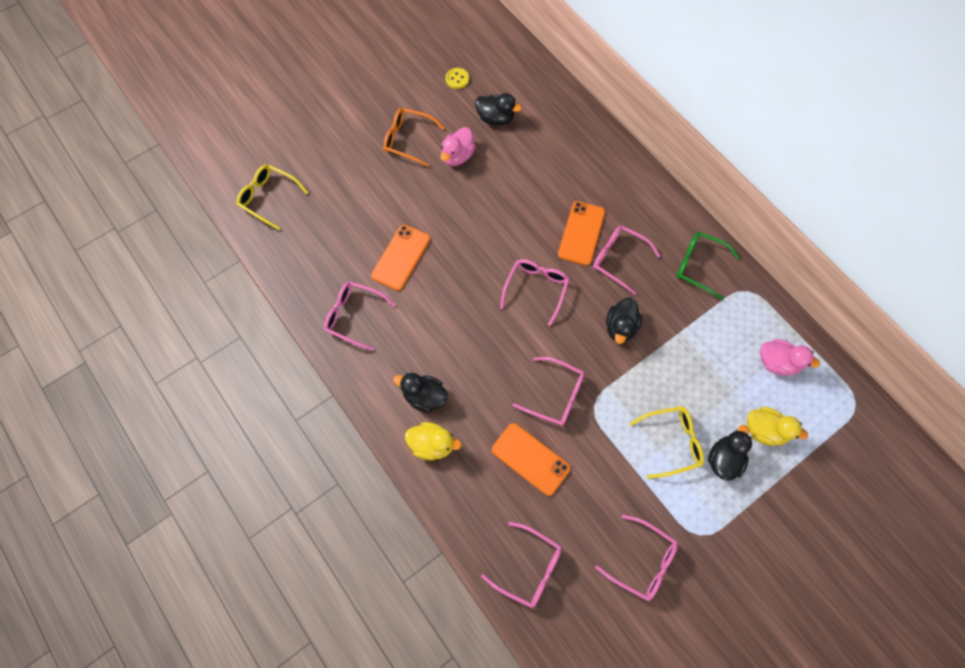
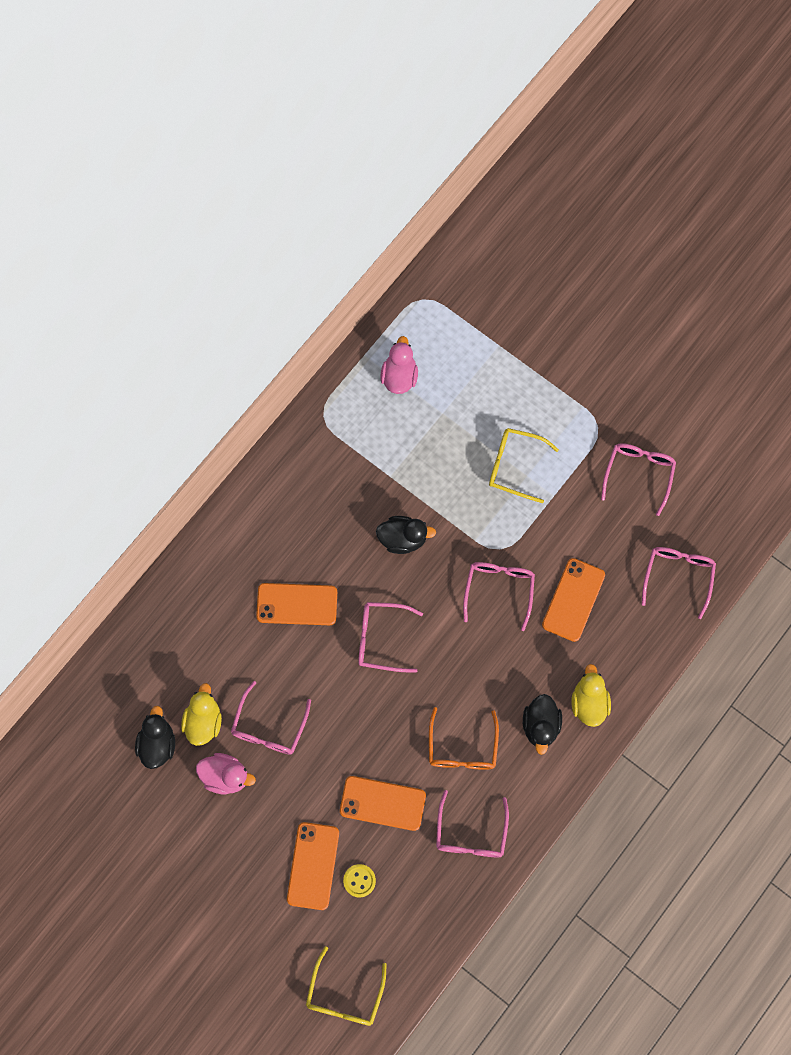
camera: 105 degrees left, 5 degrees up
orange glasses [383,108,445,167] -> orange glasses moved to [429,707,499,770]
yellow button [446,68,469,89] -> yellow button moved to [343,864,376,897]
pink glasses [593,225,660,295] -> pink glasses moved to [231,681,311,755]
yellow glasses [630,406,704,479] -> yellow glasses turned 45 degrees counterclockwise [489,428,559,503]
green glasses [677,232,740,300] -> none
black duck [708,425,752,481] -> none
yellow duck [747,407,808,446] -> yellow duck moved to [181,683,222,746]
none -> orange phone [287,822,339,910]

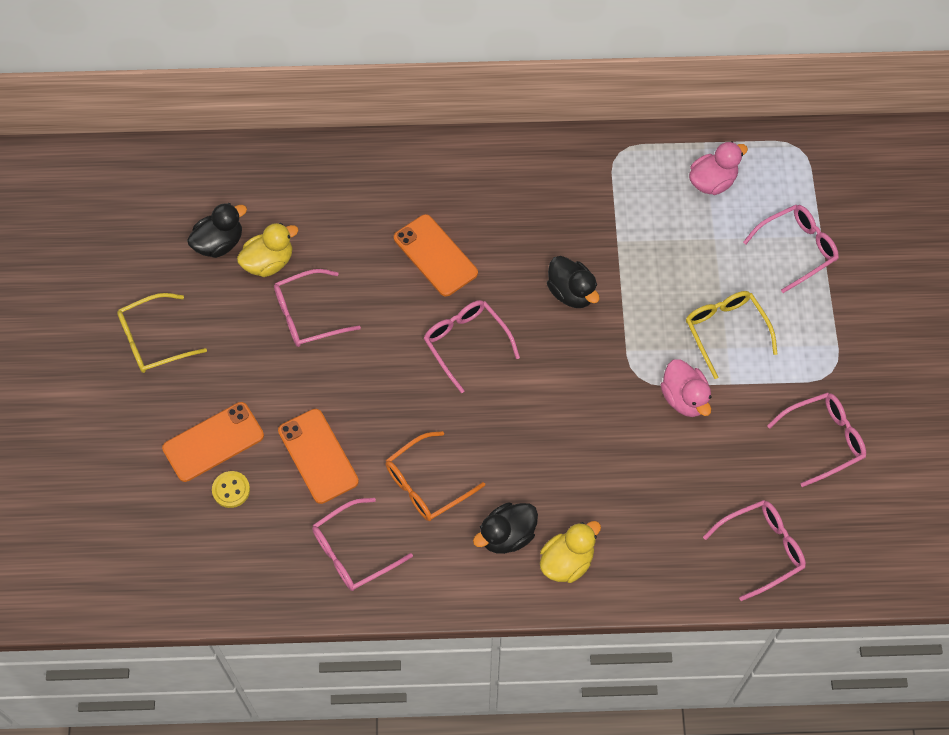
camera: 50 degrees right, 10 degrees down
pink duck [196,753,256,794] -> pink duck moved to [661,359,712,417]
yellow glasses [306,946,387,1026] -> yellow glasses moved to [117,293,207,373]
pink glasses [463,562,535,631] -> pink glasses moved to [743,205,839,293]
orange phone [542,558,605,642] -> none

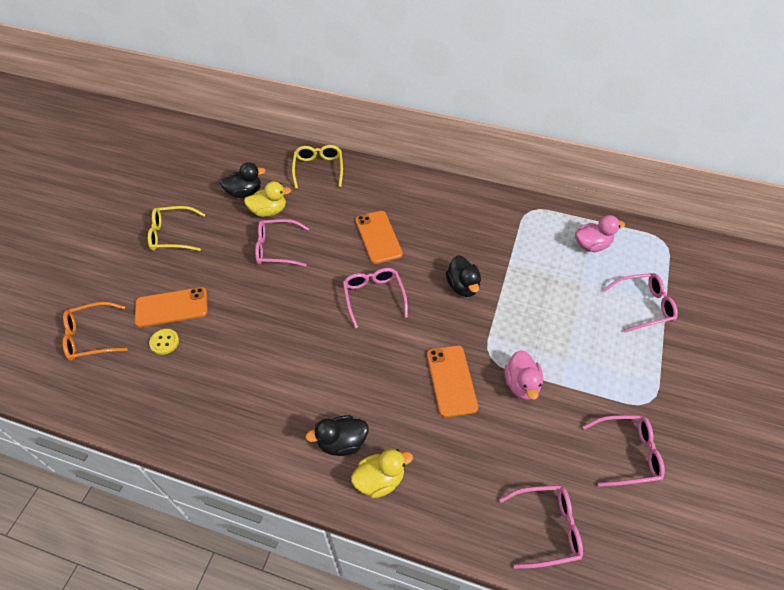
camera: 20 degrees right, 10 degrees down
orange phone [278,409,359,504] -> orange phone moved to [427,345,478,417]
pink glasses [312,498,413,591] -> none
orange glasses [385,431,485,521] -> orange glasses moved to [62,302,128,361]
yellow glasses [686,291,778,379] -> yellow glasses moved to [292,145,343,189]

